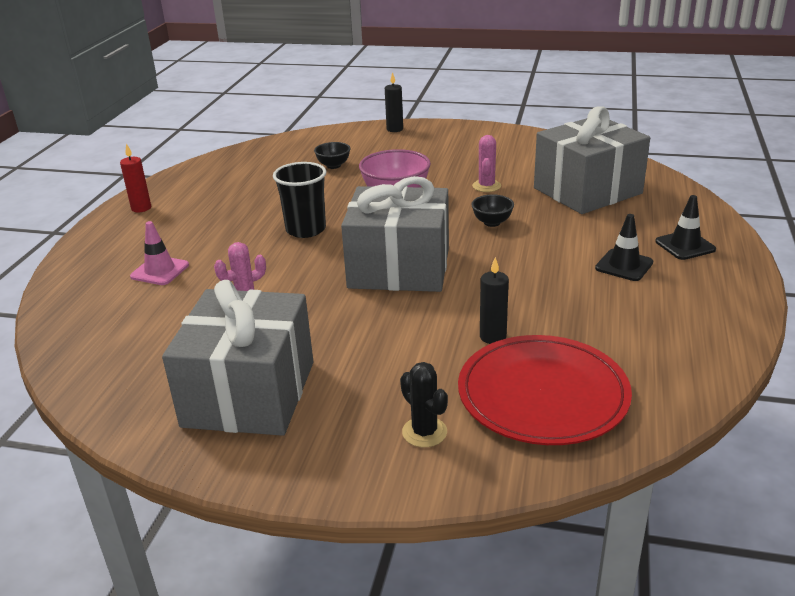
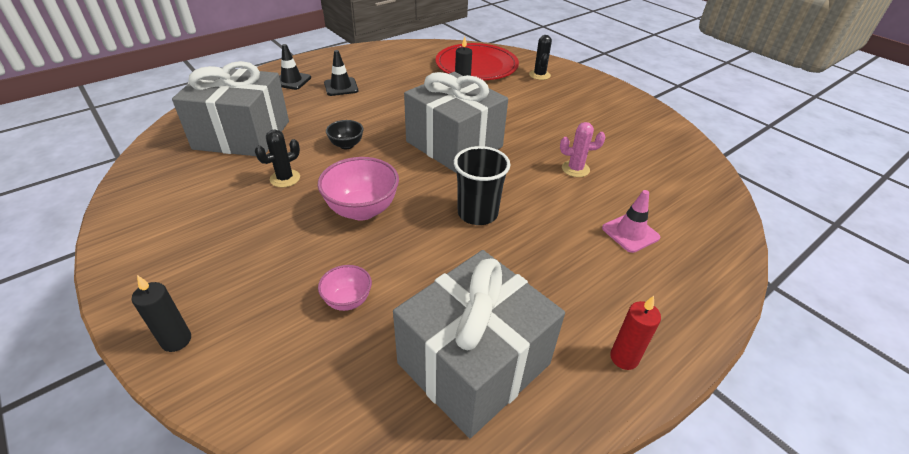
camera: 145 degrees left, 10 degrees up
grey gift [162,280,313,436] -> grey gift moved to [393,250,565,438]
black bowl [314,142,350,169] -> pink bowl [318,265,372,311]
pink cactus [472,135,501,192] -> black cactus [255,130,300,187]

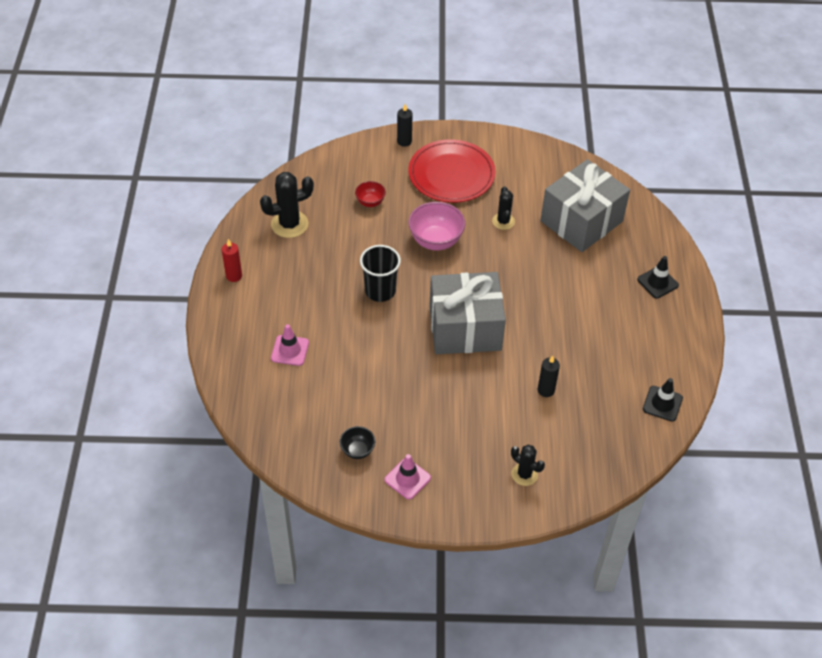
camera: 130 degrees right, 10 degrees up
pink bowl [318,265,372,311] -> red bowl [355,181,386,207]
black traffic cone [324,50,358,96] -> black traffic cone moved to [643,378,683,422]
black bowl [326,120,364,149] -> black bowl moved to [340,426,375,459]
grey gift [393,250,565,438] -> black cactus [260,172,314,238]
red plate [436,43,519,80] -> red plate moved to [408,139,496,203]
pink cactus [560,122,605,177] -> none
none -> pink traffic cone [385,454,431,500]

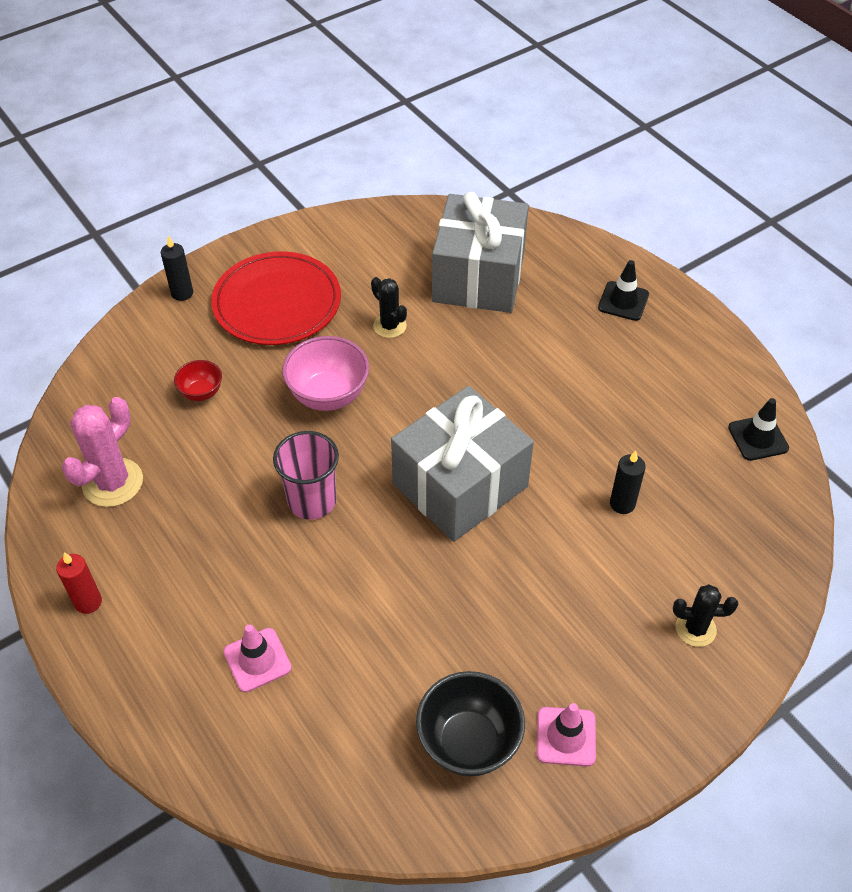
camera: 35 degrees left, 0 degrees up
black cactus [260,172,314,238] -> pink cactus [62,397,143,507]
black bowl [340,426,375,459] -> black bowl [416,671,525,776], size x1.80
black cup [360,245,401,302] -> pink cup [273,431,339,520]

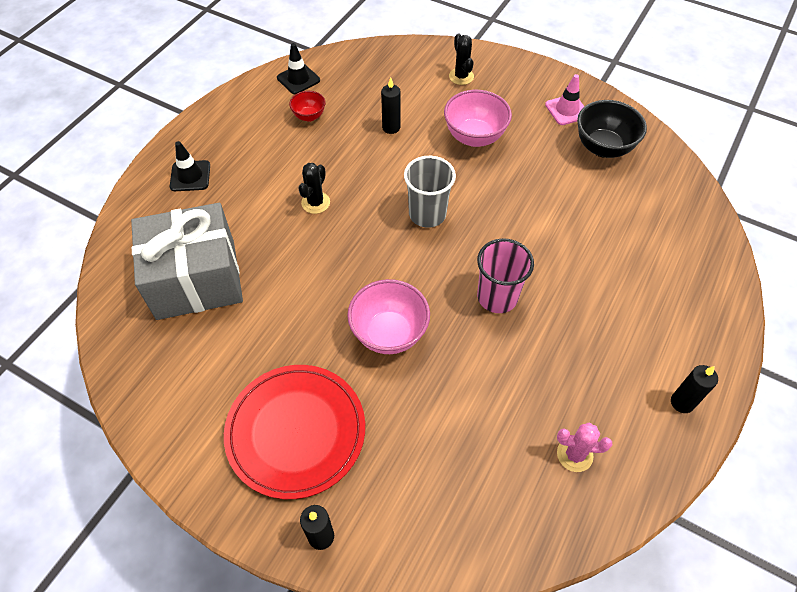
camera: 115 degrees left, 5 degrees up
red candle [56,552,102,614] -> black candle [671,365,718,413]
pink cactus [62,397,143,507] -> pink cactus [557,423,612,472], size x0.61
red bowl [174,360,222,401] -> red bowl moved to [289,91,326,122]
pink traffic cone [223,624,292,692] -> none
black cactus [371,277,407,338] -> black cactus moved to [298,163,330,214]
grey gift [391,386,534,542] -> grey cup [404,156,456,228]
none -> pink bowl [444,90,512,147]

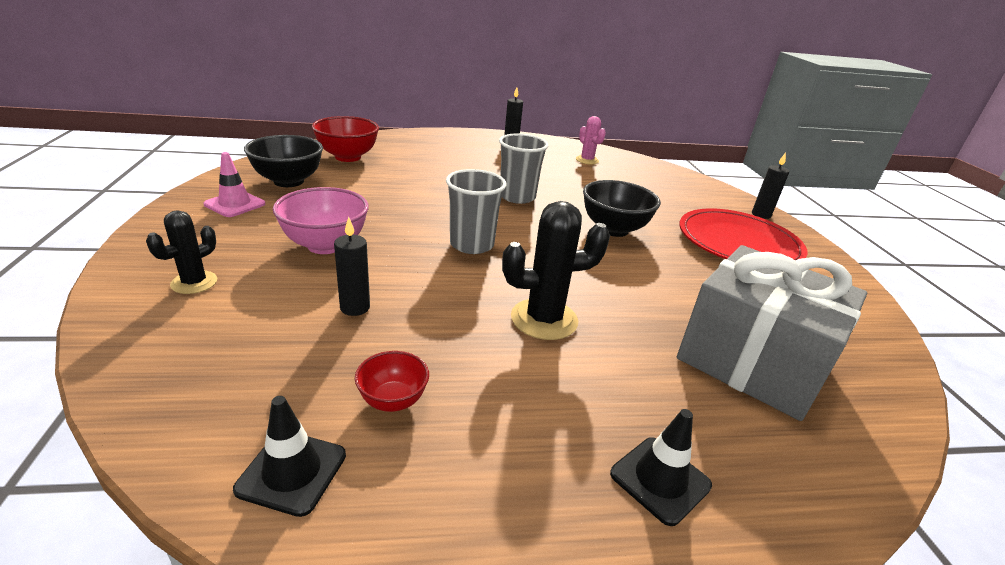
camera: 130 degrees left, 25 degrees down
black cactus [298,163,330,214] -> black cactus [502,201,610,340], size x1.63
pink bowl [347,279,430,354] -> black bowl [583,180,661,237]
pink cup [477,239,534,313] -> grey cup [499,134,549,204]
none -> red bowl [312,116,379,162]

